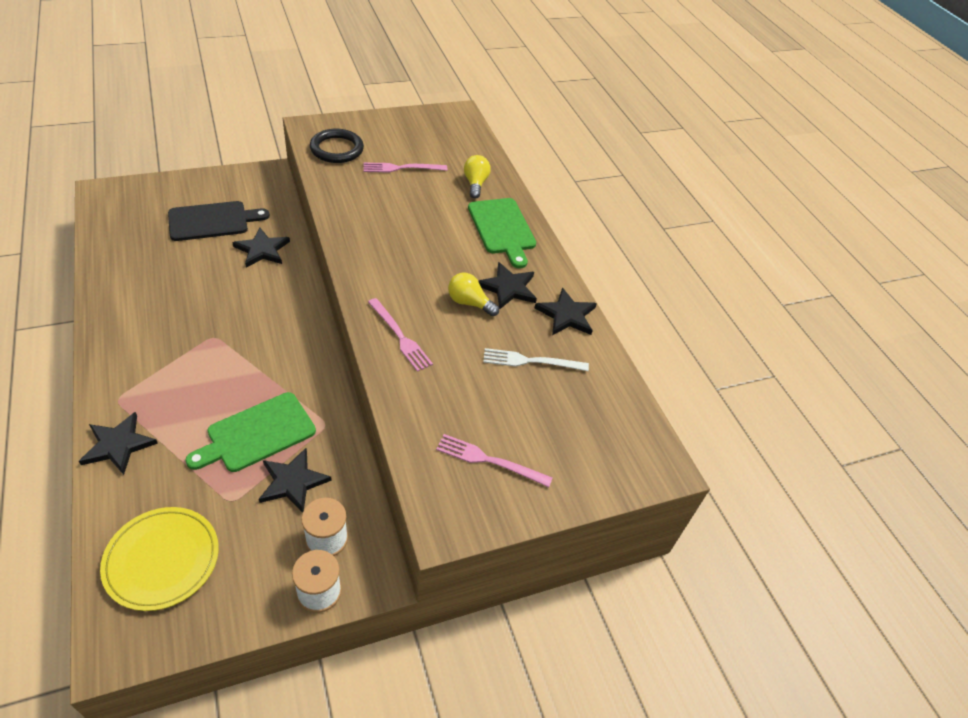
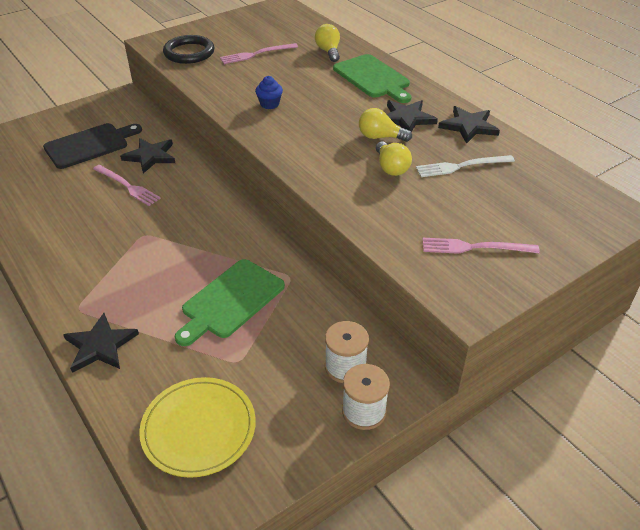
camera: 10 degrees left, 5 degrees down
black star [259,448,332,513] -> none
pink fork [368,298,433,372] -> pink fork moved to [93,165,161,206]
none -> blue cupcake [255,76,283,109]
none -> yellow light bulb [376,141,412,176]

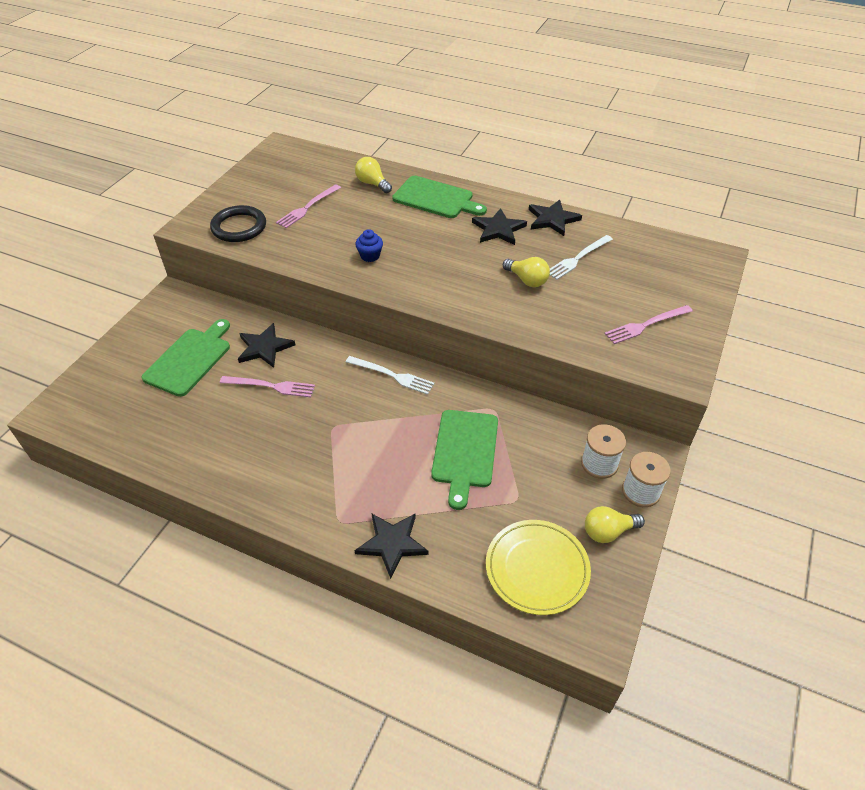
camera: 30 degrees left, 5 degrees up
black cutting board [43,123,142,169] -> green cutting board [141,319,230,397]
yellow light bulb [359,108,412,142] -> yellow light bulb moved to [585,506,645,543]
none -> white fork [346,356,435,395]

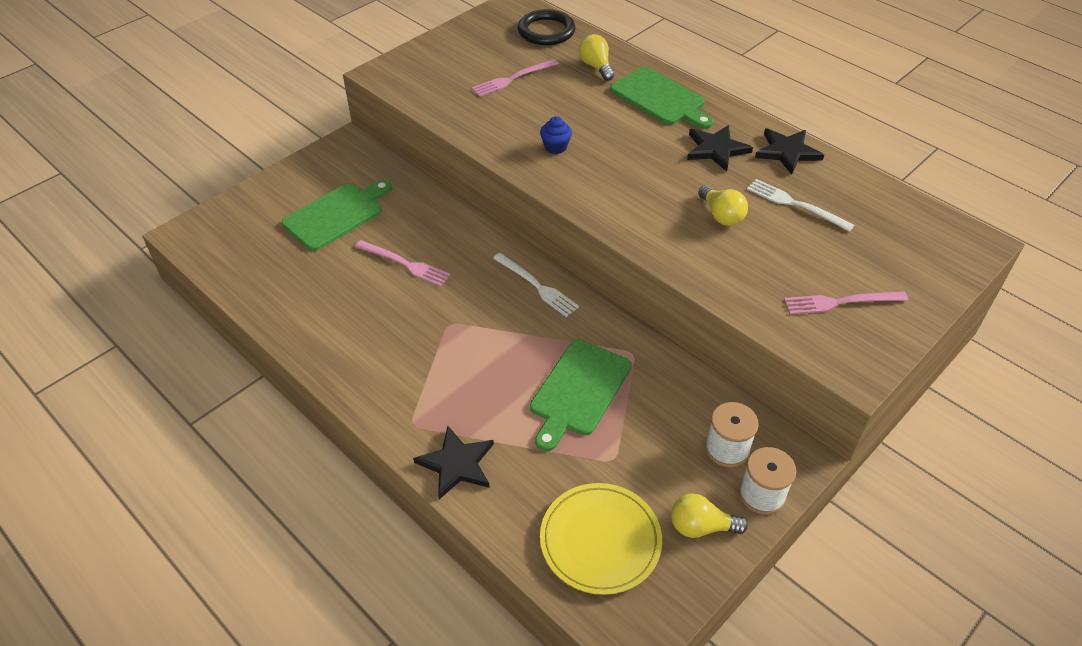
camera: 20 degrees right, 0 degrees up
black ring [210,205,266,242] -> black ring moved to [518,9,575,45]
black star [238,323,295,368] -> none
white fork [550,235,613,280] -> white fork turned 60 degrees clockwise [747,179,854,232]

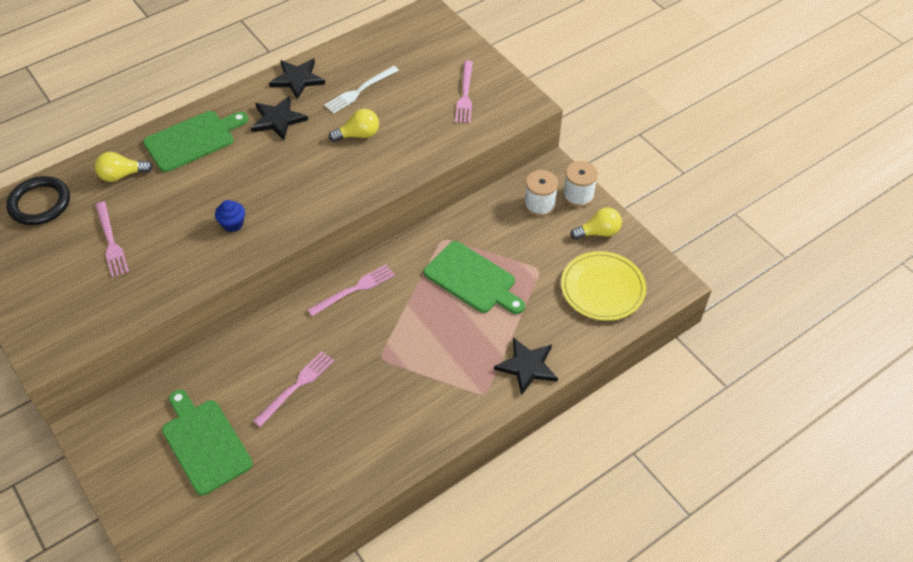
camera: 80 degrees left, 5 degrees up
white fork [493,253,579,317] -> pink fork [307,264,395,316]
yellow light bulb [671,493,748,538] -> yellow light bulb turned 120 degrees counterclockwise [570,207,622,240]

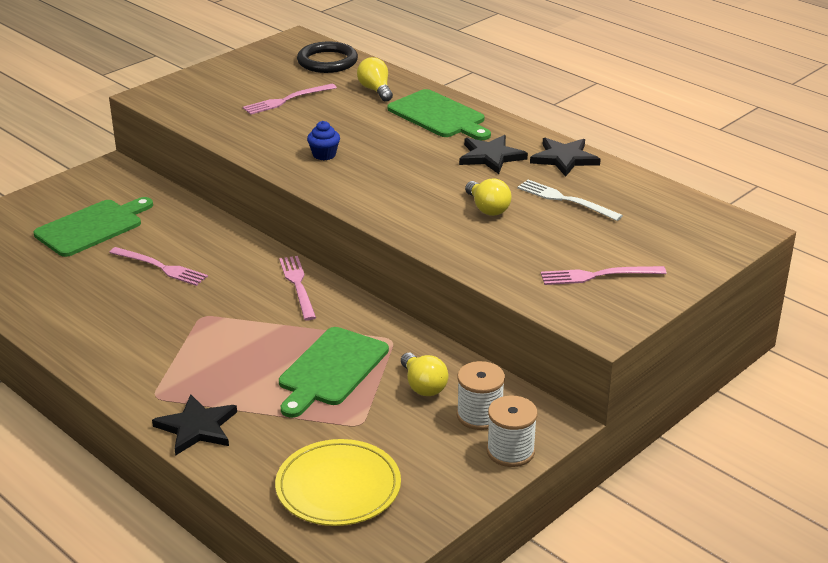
camera: 80 degrees right, 20 degrees down
pink fork [307,264,395,316] -> pink fork turned 150 degrees counterclockwise [279,256,316,321]
yellow light bulb [570,207,622,240] -> yellow light bulb moved to [401,353,448,396]

